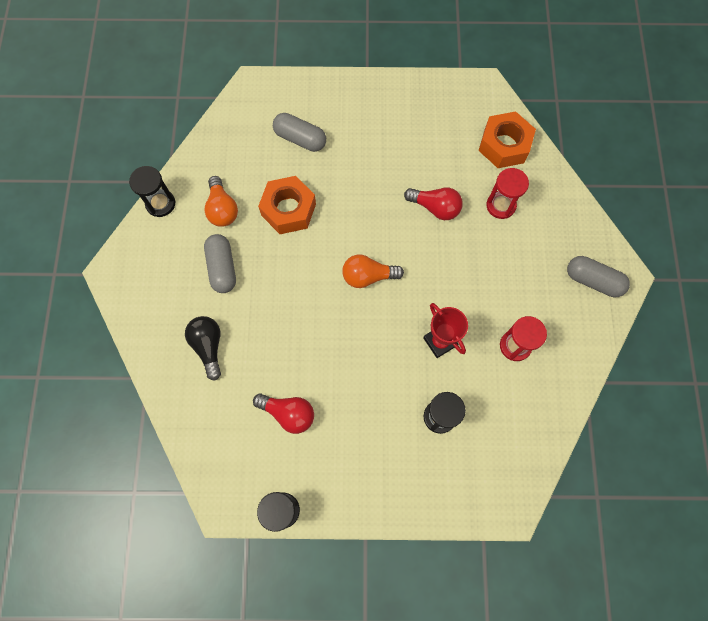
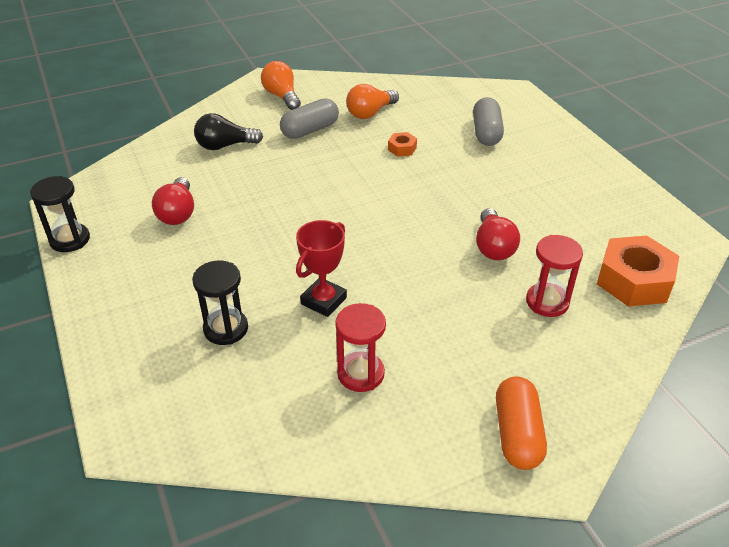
camera: 65 degrees right, 30 degrees down
black hourglass [129,166,175,217] -> none
black light bulb [185,316,221,381] -> black light bulb turned 150 degrees counterclockwise [194,113,263,150]
orange nut [258,176,316,234] -> orange nut [388,132,417,157], size x0.46
orange light bulb [342,255,404,288] -> orange light bulb moved to [261,61,301,110]
grey capsule [567,256,630,297] -> orange capsule [496,376,547,470]

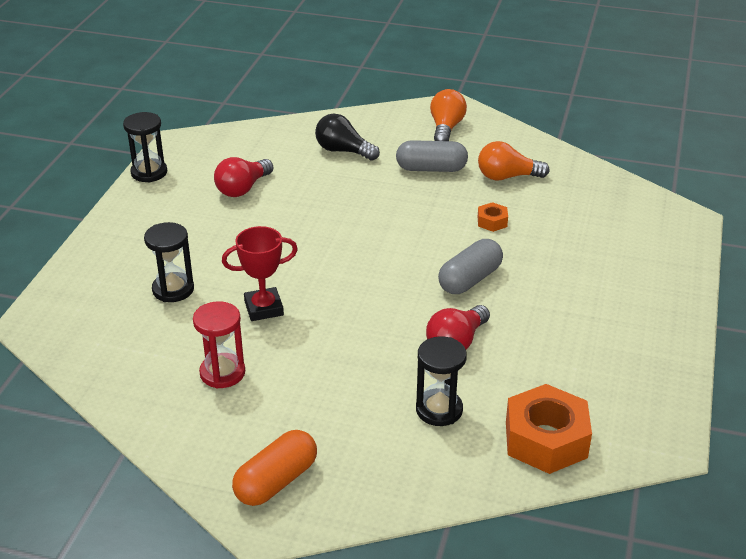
camera: 40 degrees right, 5 degrees down
grey capsule [473,97,504,146] -> grey capsule moved to [438,239,503,294]
red hourglass [526,235,583,317] -> black hourglass [416,336,467,426]

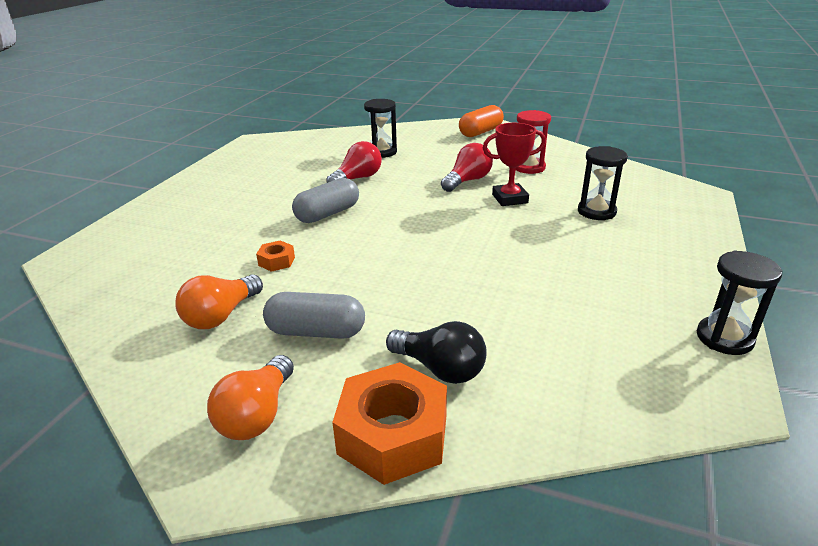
camera: 175 degrees left, 5 degrees down
red light bulb [214,157,273,197] -> red light bulb moved to [441,143,493,192]
orange light bulb [478,141,550,180] -> orange light bulb turned 120 degrees clockwise [175,274,263,329]
orange nut [506,384,592,474] -> orange nut moved to [332,362,447,485]

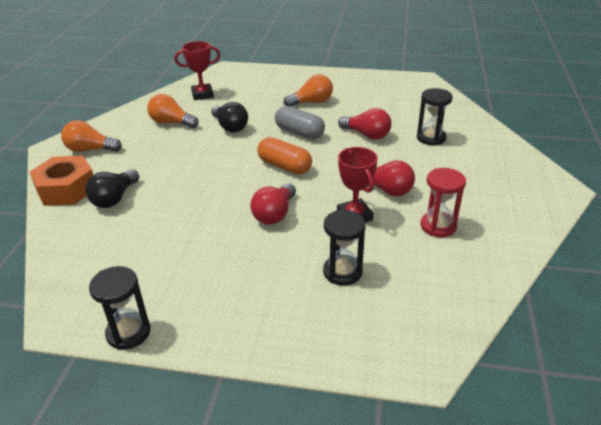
camera: 80 degrees right, 5 degrees up
orange nut [256,240,295,272] -> black light bulb [211,102,248,133]
grey capsule [263,292,365,339] -> none
orange capsule [459,105,504,137] -> orange capsule moved to [257,137,312,174]
none -> red trophy [174,41,220,100]
none -> red light bulb [250,183,296,225]
none -> orange light bulb [284,74,333,107]

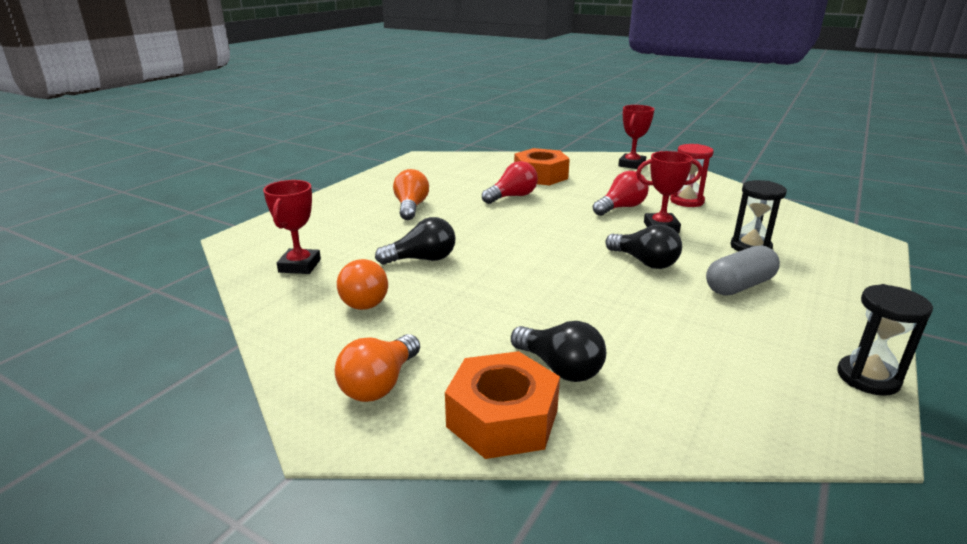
camera: 70 degrees left, 10 degrees down
orange light bulb [147,94,199,128] -> orange light bulb turned 60 degrees counterclockwise [337,259,388,310]
red light bulb [250,183,296,225] -> black light bulb [605,224,682,269]
orange capsule [257,137,312,174] -> none
grey capsule [275,106,325,139] -> grey capsule moved to [706,245,780,295]
black hourglass [417,88,453,146] -> orange nut [514,148,570,186]
none -> red trophy [618,105,655,169]

